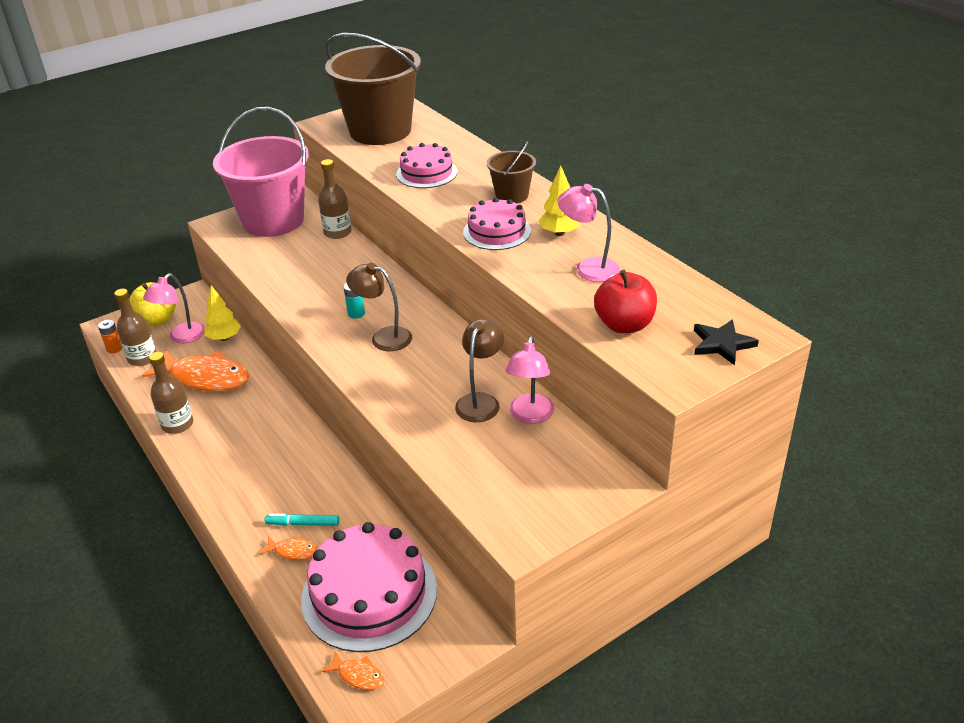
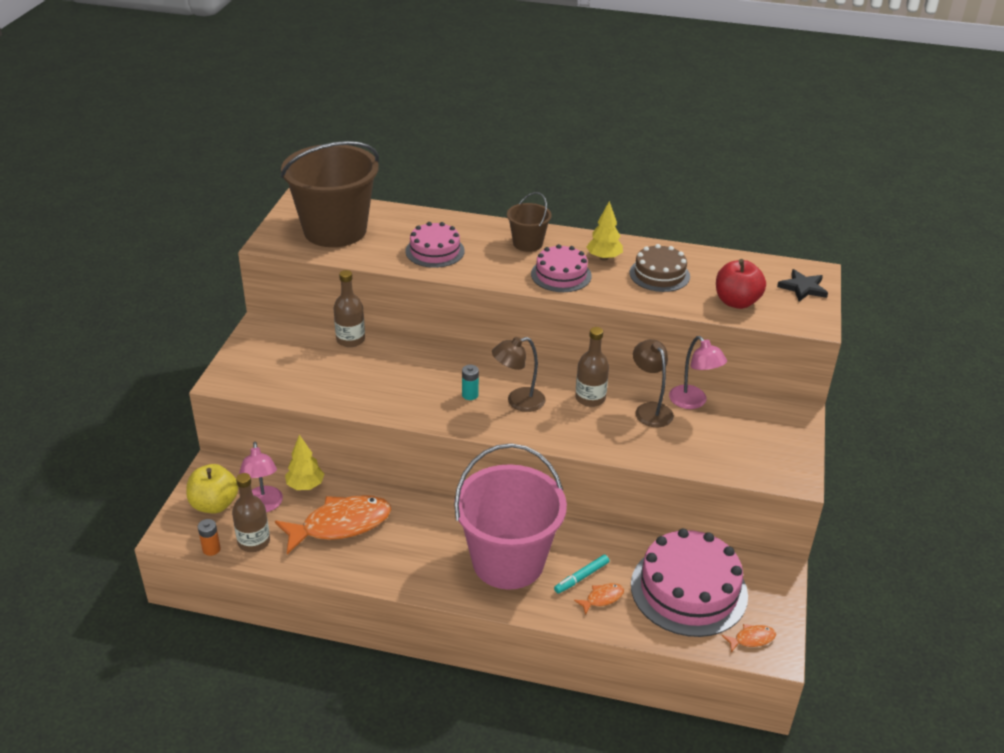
camera: 45 degrees left, 0 degrees up
brown bottle [149,352,193,434] -> brown bottle moved to [575,327,609,407]
pink bucket [213,107,309,237] -> pink bucket moved to [454,443,567,590]
pink lamp [558,184,620,282] -> brown cake [630,244,690,292]

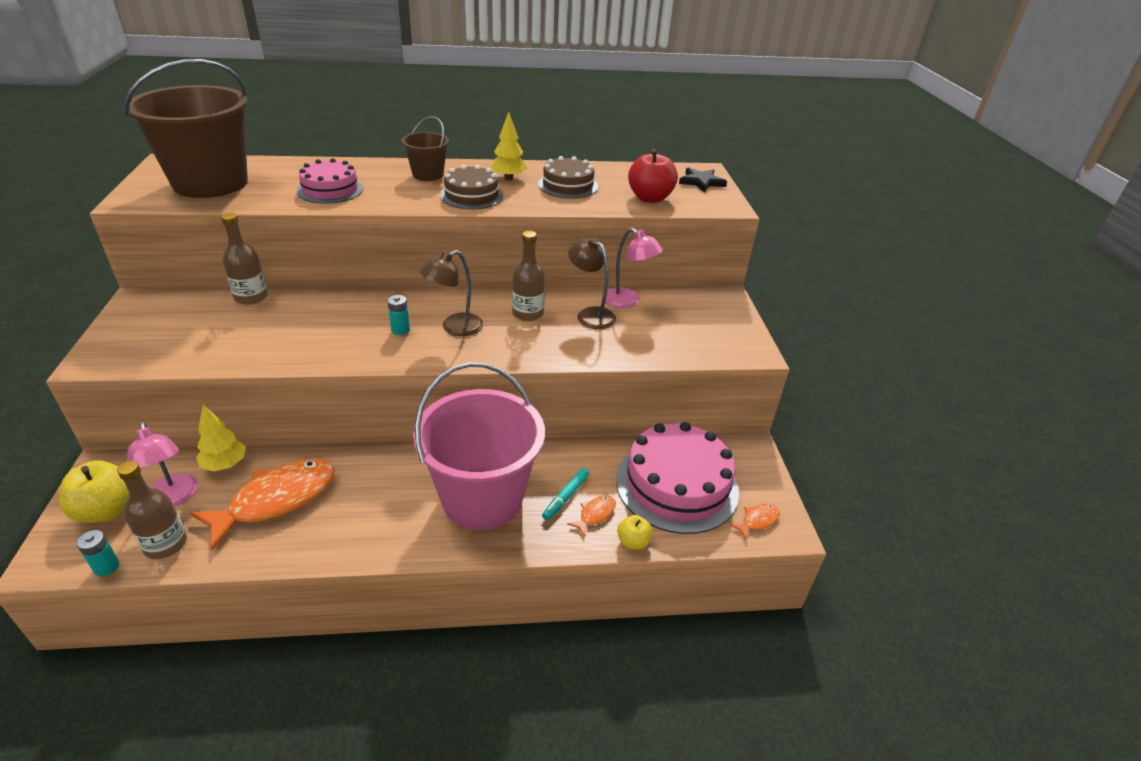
camera: 20 degrees left, 0 degrees up
orange battery [198,519,221,556] -> turquoise battery [77,530,119,576]
pink cake [531,244,592,292] -> brown cake [440,165,503,209]
none -> yellow apple [617,515,652,550]

